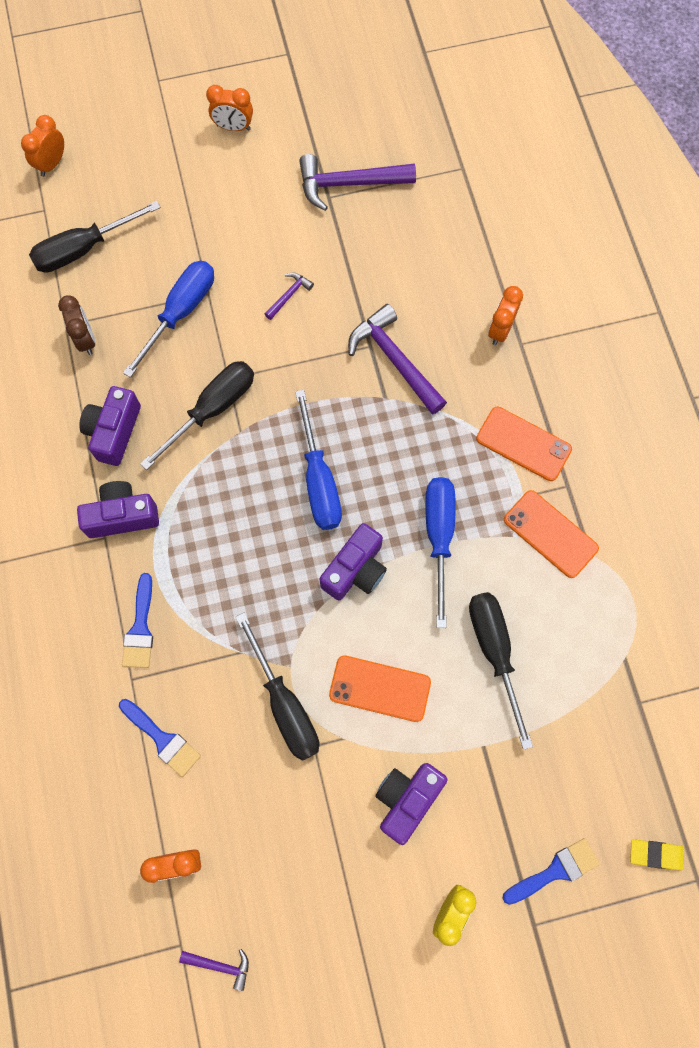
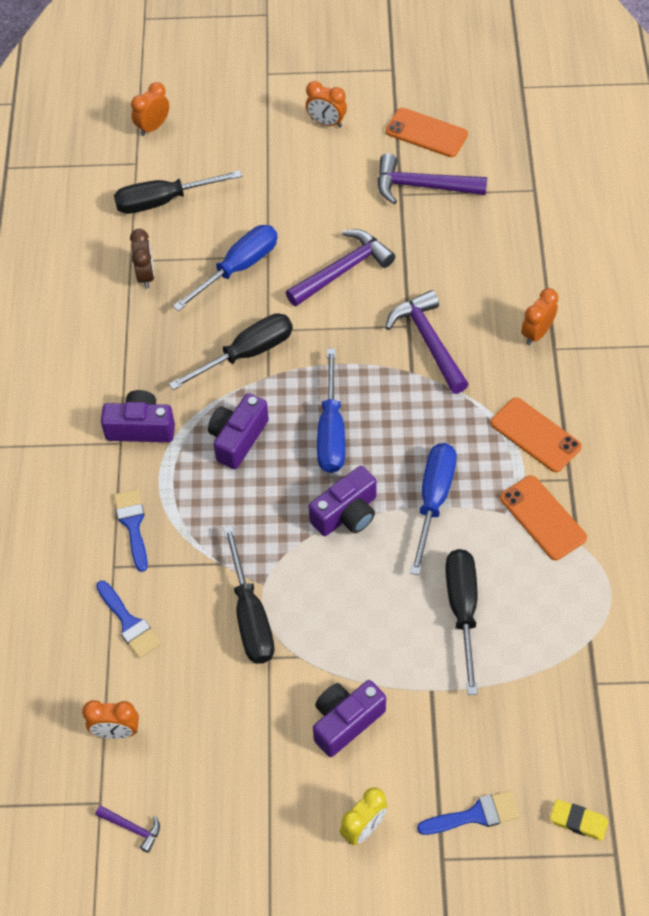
camera: 15 degrees right, 15 degrees down
purple camera [79,386,141,466] -> purple camera moved to [208,393,269,469]
blue brush [122,573,153,668] -> blue brush turned 150 degrees clockwise [114,489,148,572]
purple hammer [265,272,314,320] -> purple hammer [286,229,395,306], size x2.07
orange phone [329,655,431,722] -> orange phone moved to [385,108,468,157]

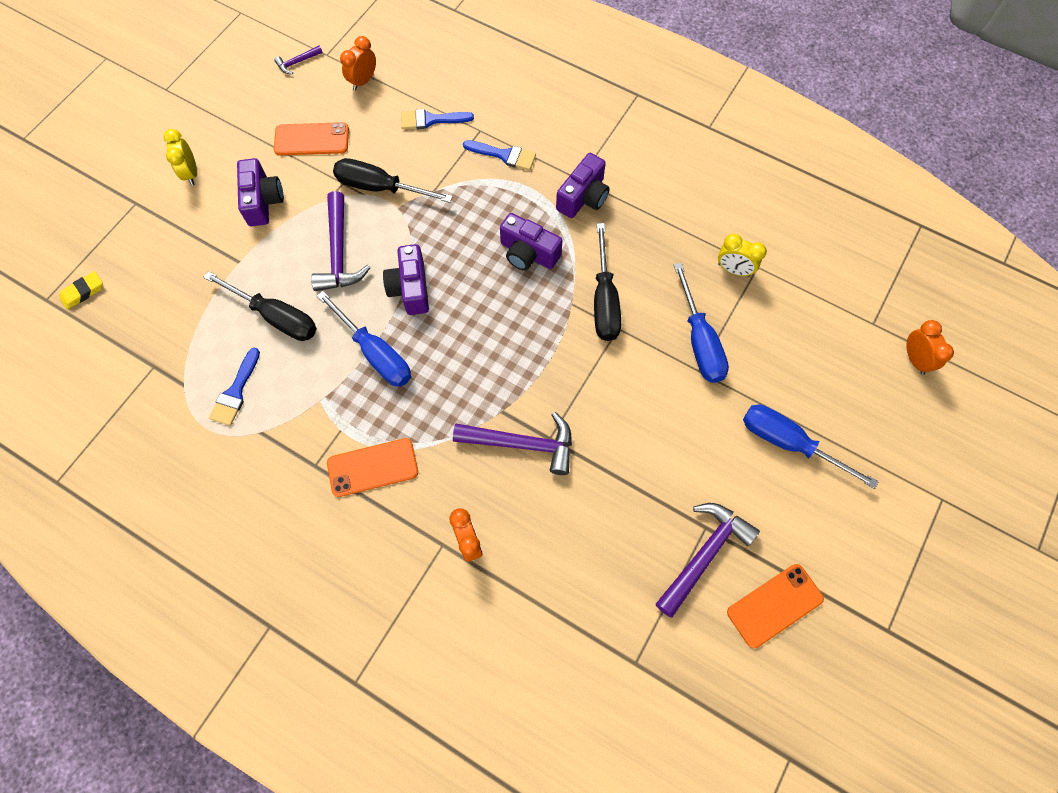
camera: 120 degrees right, 10 degrees up
black screwdriver [114,170,242,214] -> none
brown clock [130,229,155,289] -> yellow clock [718,234,767,276]
purple camera [208,393,269,469] -> purple camera turned 150 degrees clockwise [500,213,563,271]
purple hammer [286,229,395,306] -> purple hammer moved to [311,191,370,291]
orange clock [306,81,347,127] -> none
blue screwdriver [317,349,345,473] -> blue screwdriver moved to [743,405,879,489]
blue brush [417,790,520,835] -> blue brush moved to [209,348,260,426]
orange phone [500,475,587,560] -> orange phone moved to [274,122,349,155]

